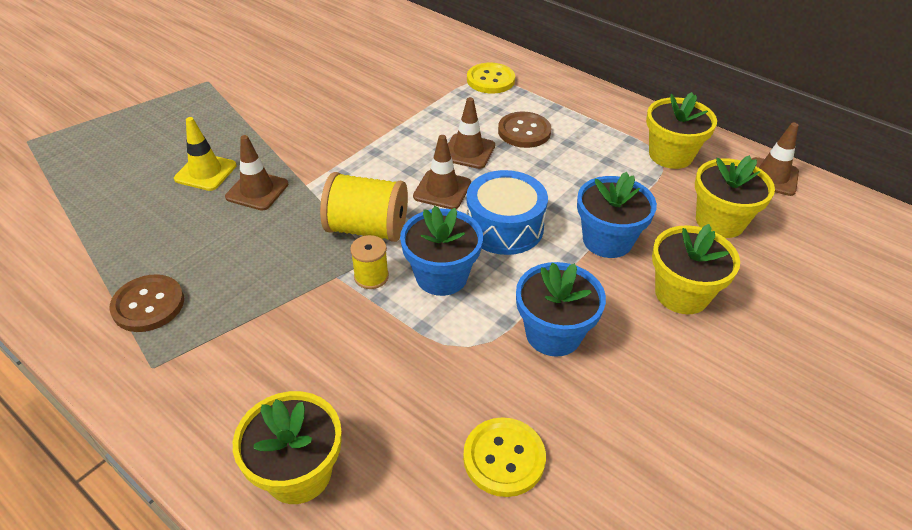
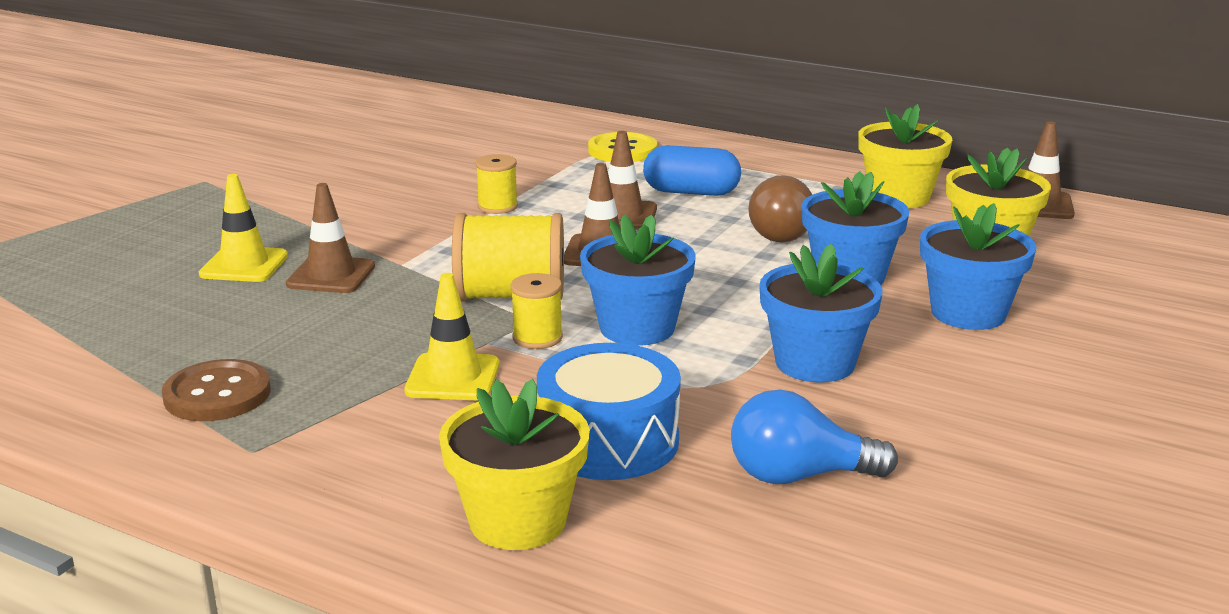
camera: 10 degrees left, 20 degrees down
yellow button [463,417,546,497] -> blue light bulb [731,390,898,484]
blue drum [466,170,548,255] -> blue drum moved to [537,343,681,480]
brown button [498,112,551,148] -> blue capsule [643,145,741,196]
yellow flower pot [652,224,740,314] -> blue flower pot [920,203,1037,330]
none -> yellow traffic cone [404,273,500,400]
none -> yellow spool [475,154,518,214]
none -> brown light bulb [748,175,812,242]

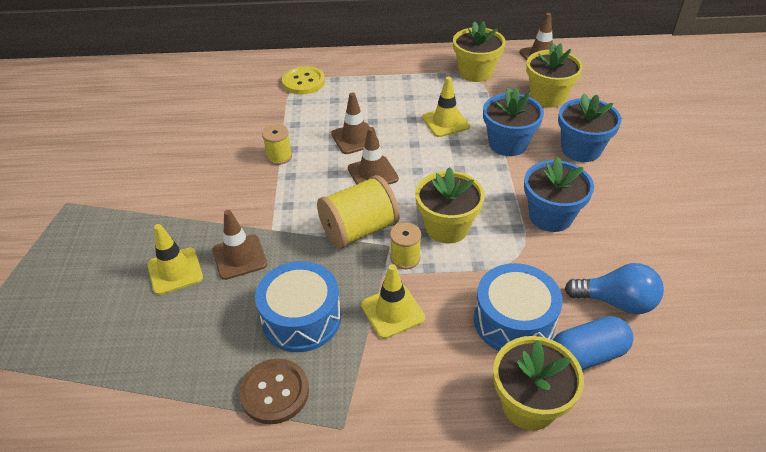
camera: 30 degrees left, 20 degrees up
blue flower pot [580,214,696,346] -> yellow flower pot [415,167,485,243]
blue capsule [643,145,741,196] -> blue capsule moved to [553,316,633,370]
blue light bulb [731,390,898,484] -> blue light bulb turned 135 degrees counterclockwise [565,263,664,314]
brown light bulb [748,175,812,242] -> yellow traffic cone [422,76,470,137]
none -> blue drum [255,261,341,352]

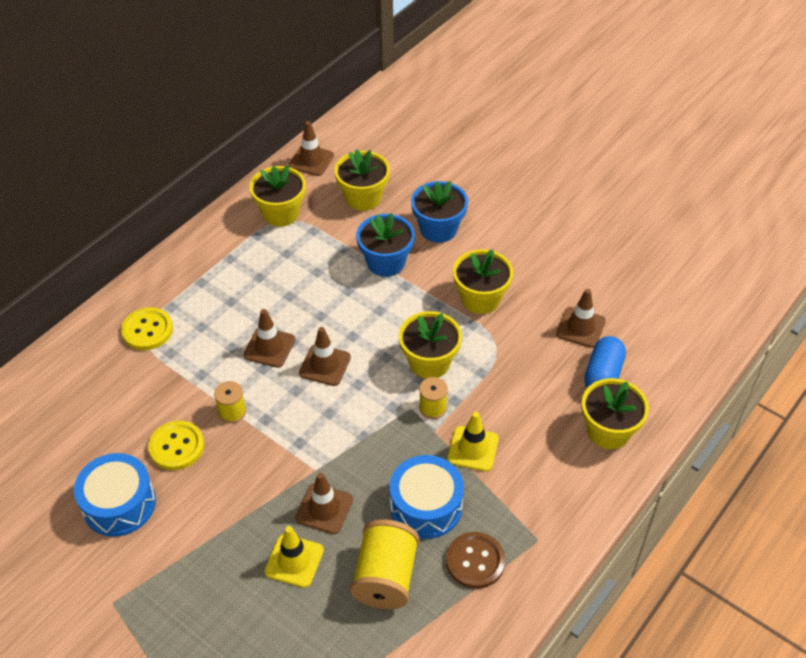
camera: 50 degrees left, 5 degrees up
yellow spool [317,175,399,249] -> yellow spool moved to [350,519,419,609]
yellow traffic cone [422,76,470,137] -> none
blue drum [474,263,563,351] -> blue drum moved to [74,453,156,537]
blue flower pot [524,156,594,232] -> yellow flower pot [453,249,513,314]
blue light bulb [565,263,664,314] -> brown traffic cone [556,289,606,348]
none -> yellow button [148,421,204,470]

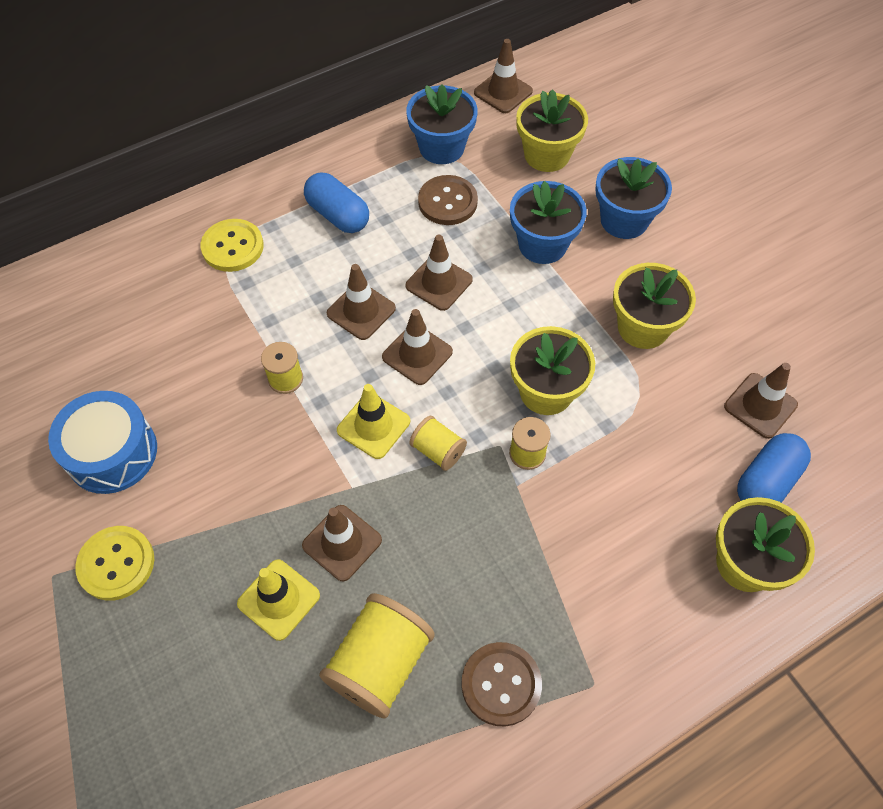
camera: 20 degrees right, 10 degrees up
yellow button [148,421,204,470] -> yellow button moved to [75,526,154,601]
yellow flower pot [249,166,306,227] -> blue flower pot [406,84,478,164]
blue drum [390,455,464,539] -> none
yellow traffic cone [447,412,499,472] -> yellow traffic cone moved to [337,384,410,459]
none -> blue capsule [304,172,369,233]
none -> brown traffic cone [406,235,473,311]
none -> yellow spool [410,416,467,471]
none -> brown button [418,175,478,225]

